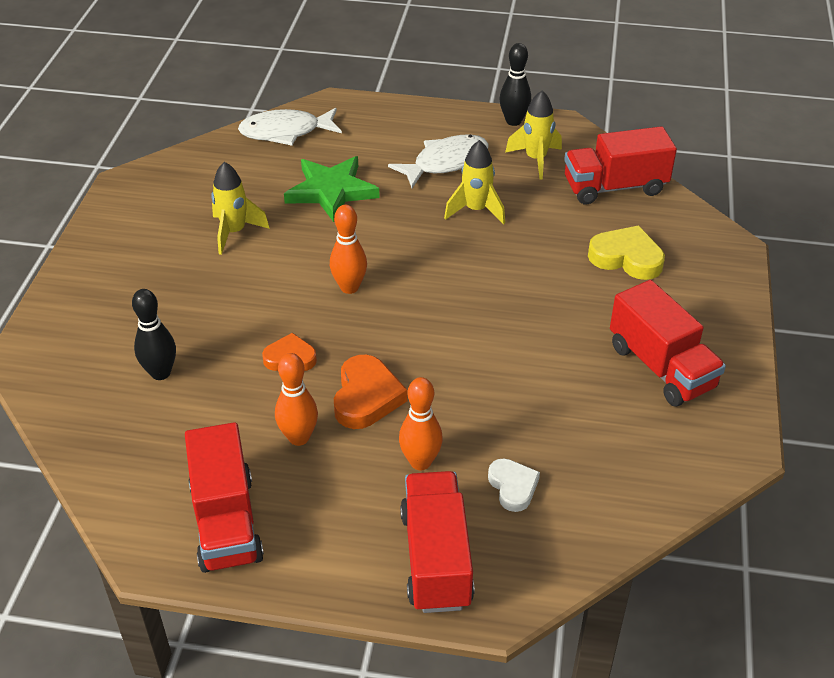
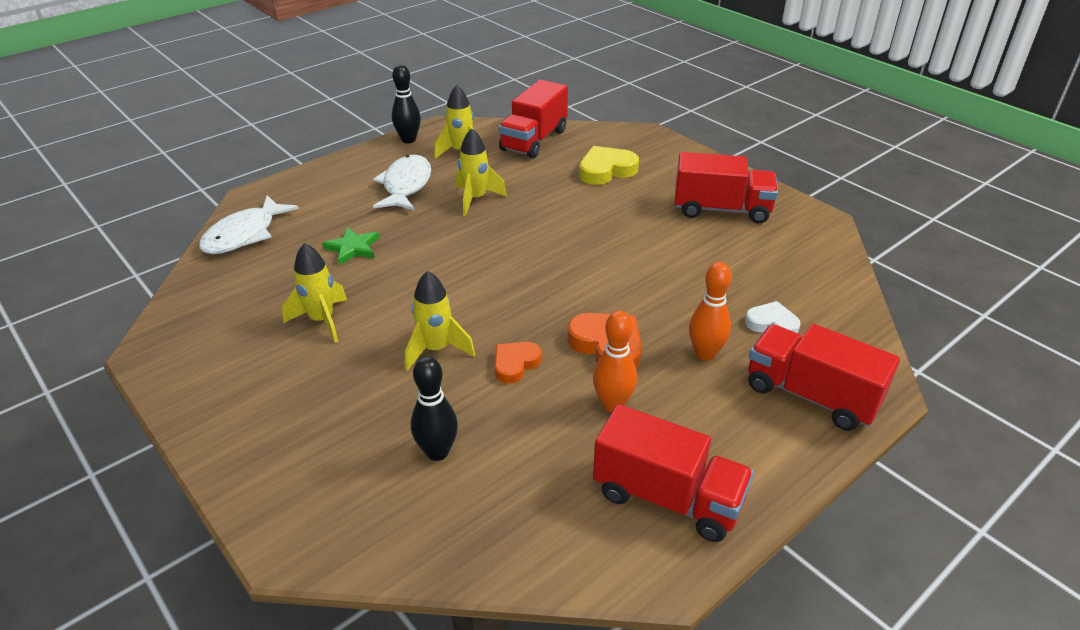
camera: 50 degrees left, 5 degrees down
green star [284,156,380,222] -> green star [322,227,379,265], size x0.59
orange bowling pin [330,205,367,294] -> none
none -> yellow rocket [405,271,475,371]

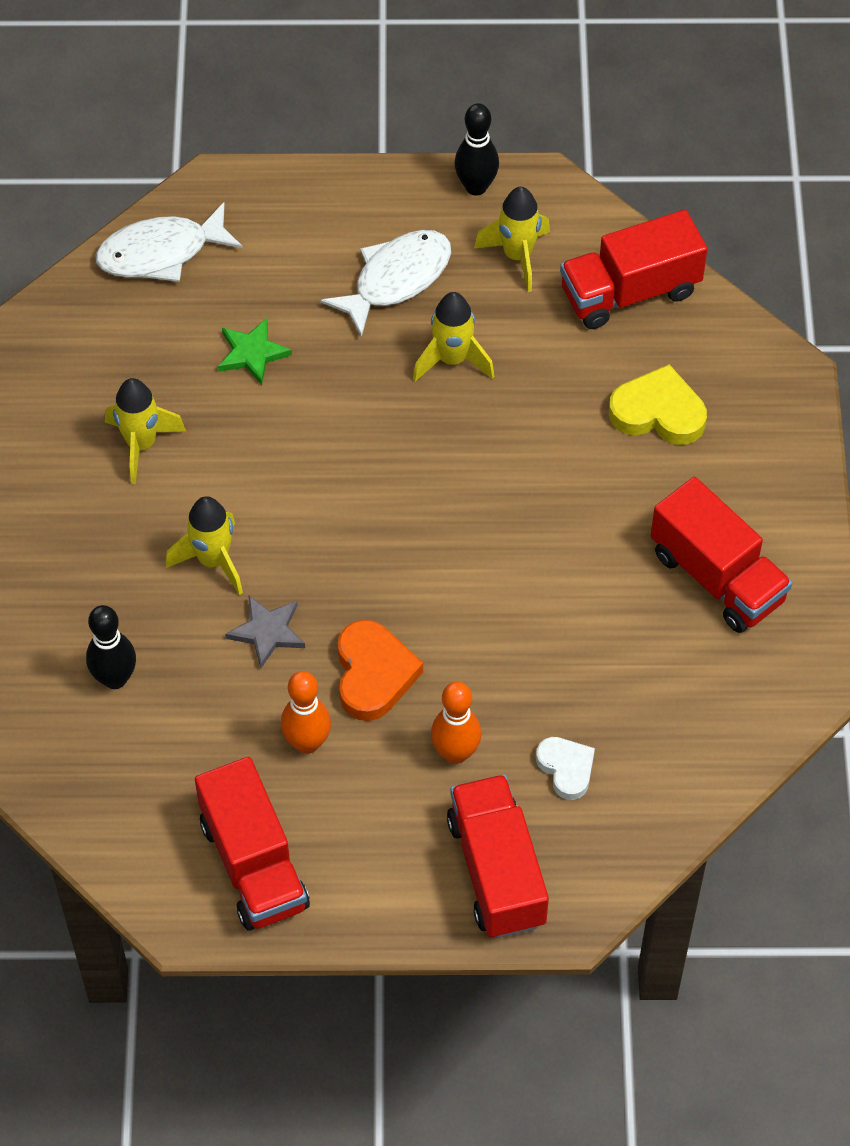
camera: 40 degrees right, 20 degrees up
orange heart [495,342,542,384] -> grey star [225,595,305,668]

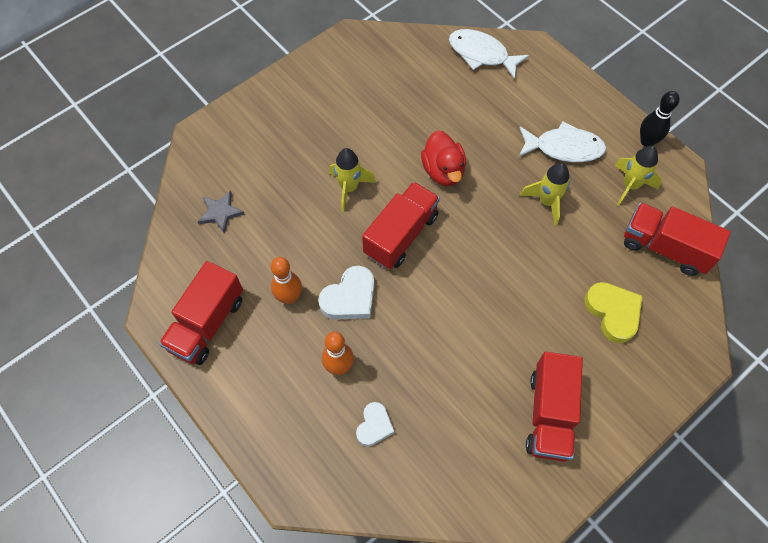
camera: 50 degrees right, 5 degrees up
black bowling pin [86,605,136,689] -> none
yellow rocket [105,378,186,484] -> none
green star [218,318,292,385] -> none
grey star [225,595,305,668] -> grey star moved to [197,191,245,233]
orange heart [337,620,423,721] -> white heart [318,266,374,320]
red truck [447,774,549,938] -> red truck moved to [362,182,440,269]
none -> red duck [421,130,466,186]

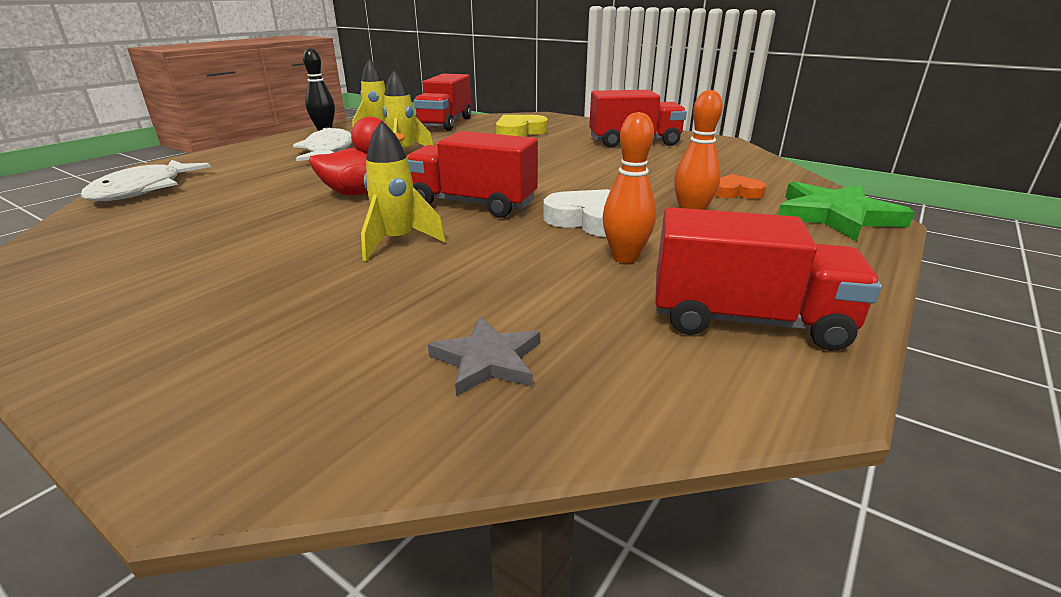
camera: 105 degrees left, 35 degrees down
white heart [356,402,394,446] -> orange heart [715,174,766,199]
none -> green star [778,181,915,241]

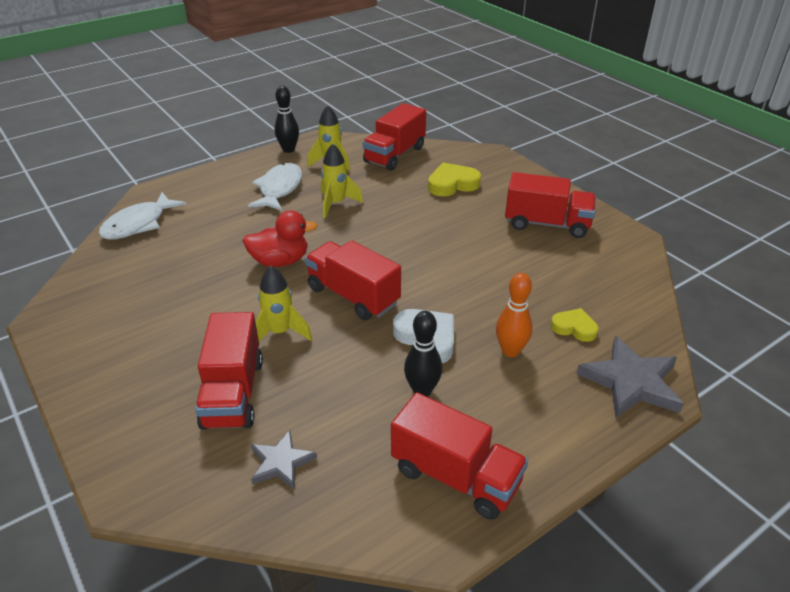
camera: 20 degrees right, 10 degrees up
orange bowling pin [602,112,656,263] -> black bowling pin [404,311,442,397]
orange heart [715,174,766,199] -> yellow heart [551,308,598,342]
green star [778,181,915,241] -> grey star [576,336,683,418]
none -> red truck [195,312,263,430]

